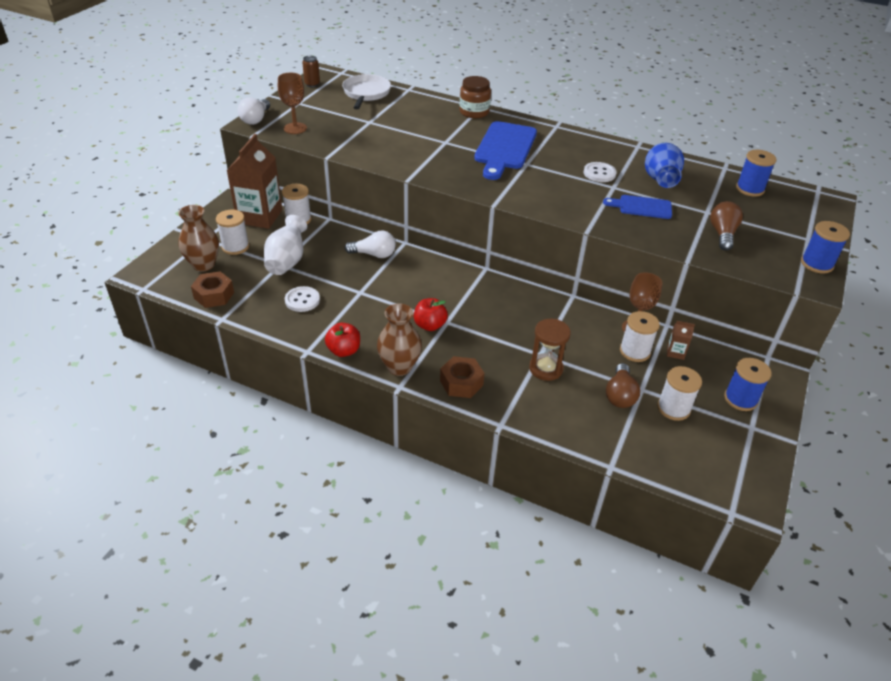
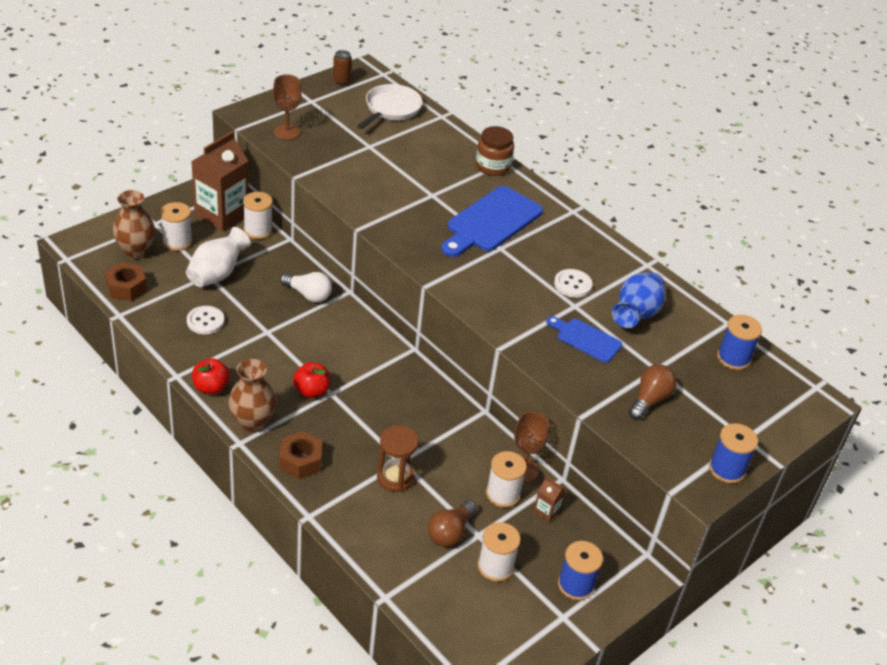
camera: 20 degrees right, 0 degrees up
white light bulb [237,97,270,125] -> none

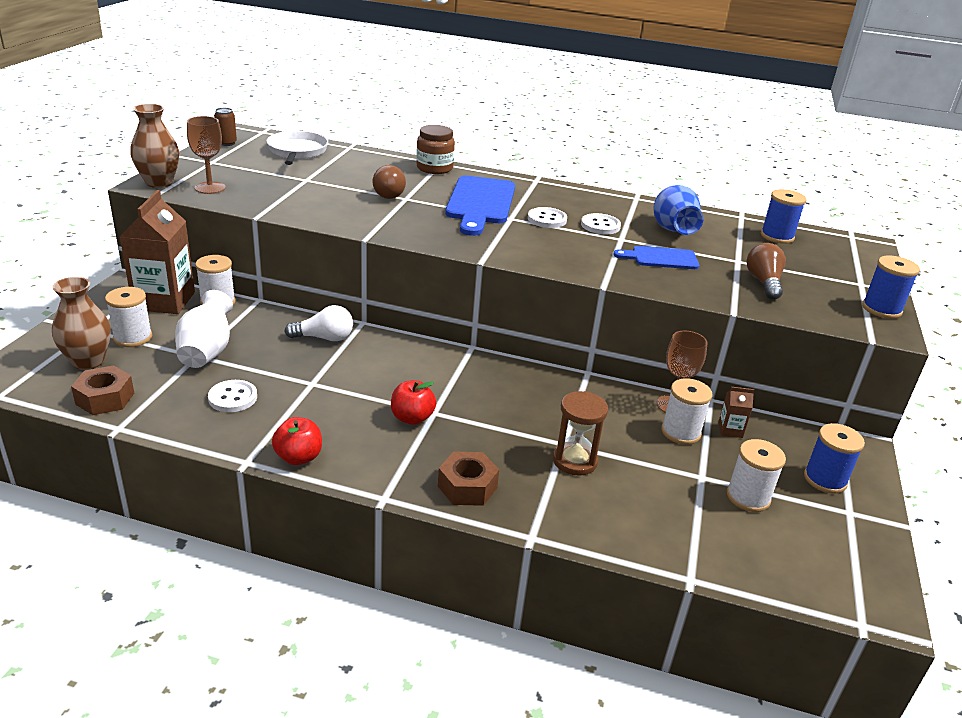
camera: 30 degrees left, 10 degrees down
brown vase [228,359,276,433] -> brown vase moved to [130,104,179,188]
brown light bulb [428,500,477,547] -> brown light bulb moved to [372,165,406,199]
none -> white button [528,207,567,228]

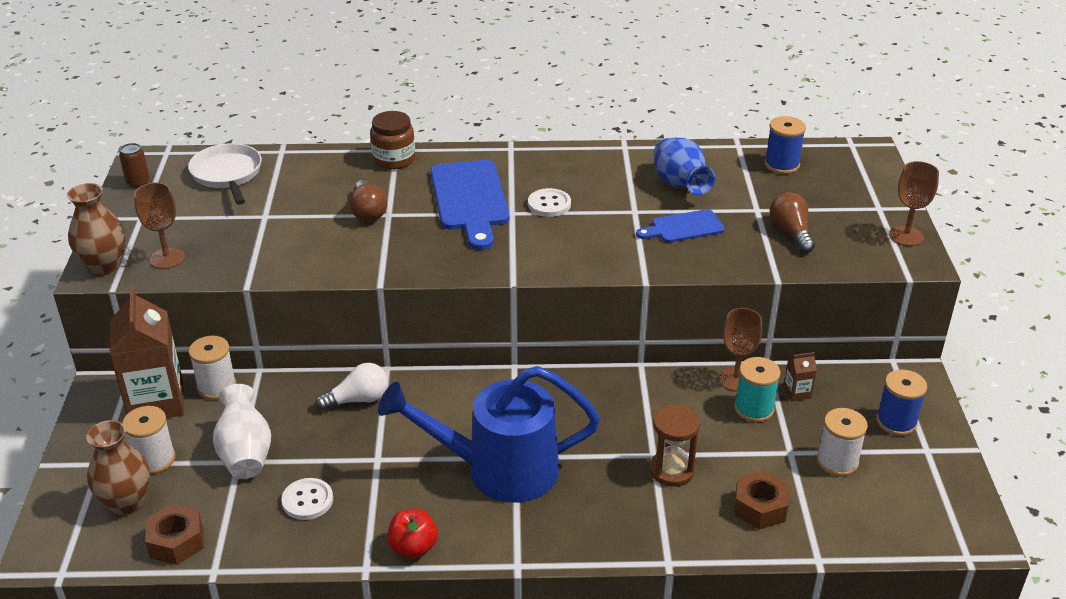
camera: 15 degrees left, 5 degrees up
red apple [391,380,436,425] -> blue watering can [378,366,600,503]
brown nut [438,451,499,506] -> brown nut moved to [734,471,789,530]
white button [581,213,621,234] -> none
white spool [661,378,713,445] -> turquoise spool [734,357,780,422]
blue spool [862,256,920,319] -> brown goblet [889,161,939,246]

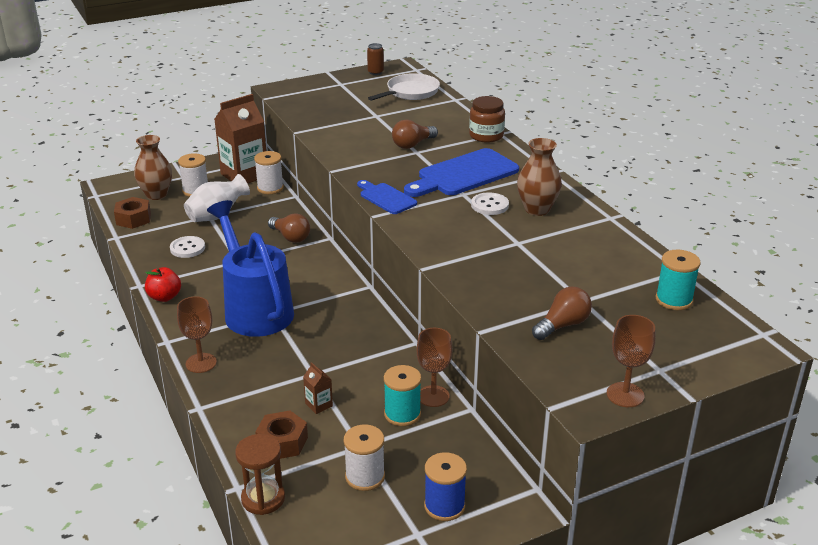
camera: 65 degrees right, 5 degrees down
brown vase [67,183,125,276] -> brown vase moved to [517,138,562,216]
brown goblet [134,182,185,269] -> brown goblet moved to [177,296,217,373]
white light bulb [315,363,388,411] -> brown light bulb [268,213,310,243]
blue cutting board [636,209,725,243] -> blue cutting board moved to [357,180,417,214]
brown hourglass [649,404,700,487] -> brown hourglass moved to [235,434,285,515]
blue vase [654,138,715,195] -> none
blue spool [765,116,806,174] -> turquoise spool [656,250,701,310]
brown carton [783,352,817,401] -> brown carton moved to [303,362,333,414]

